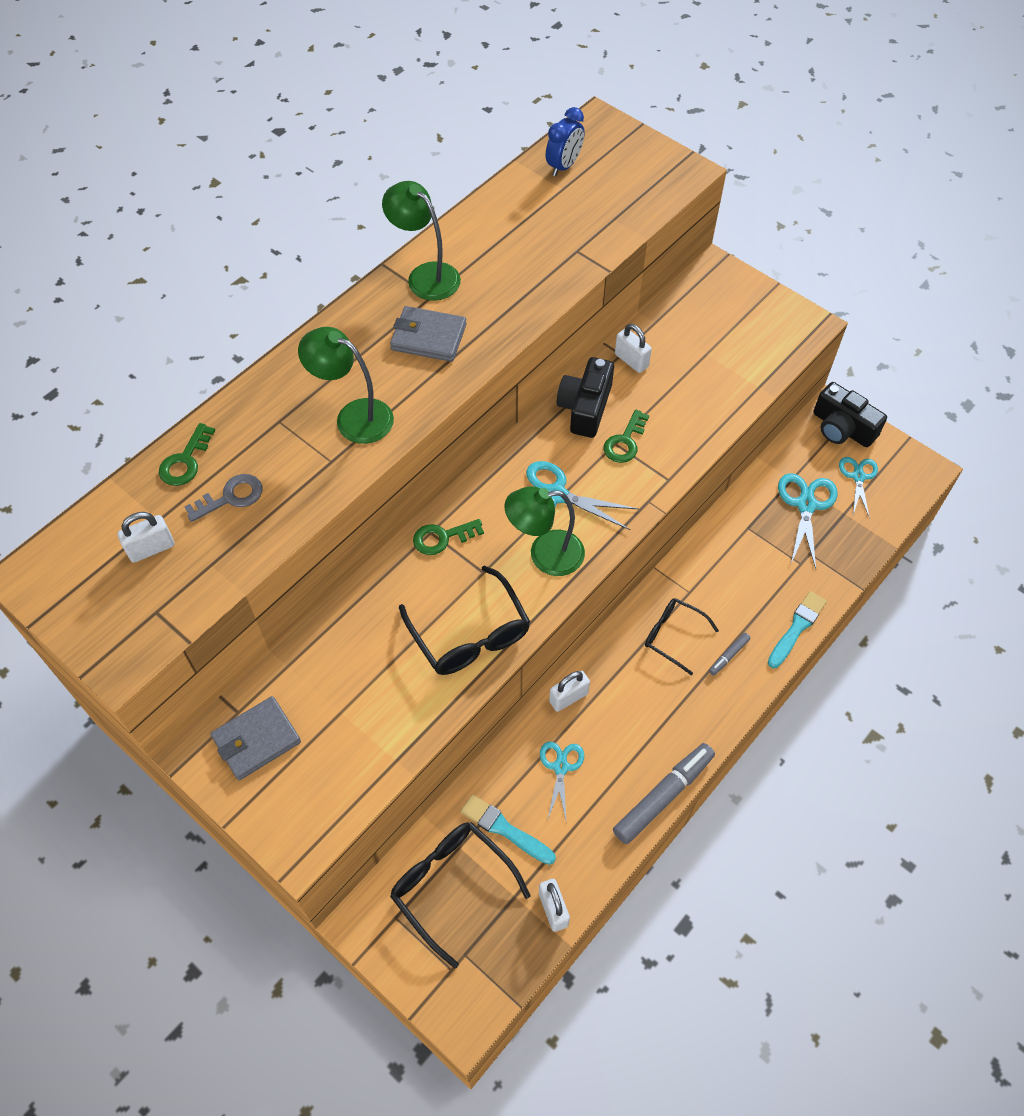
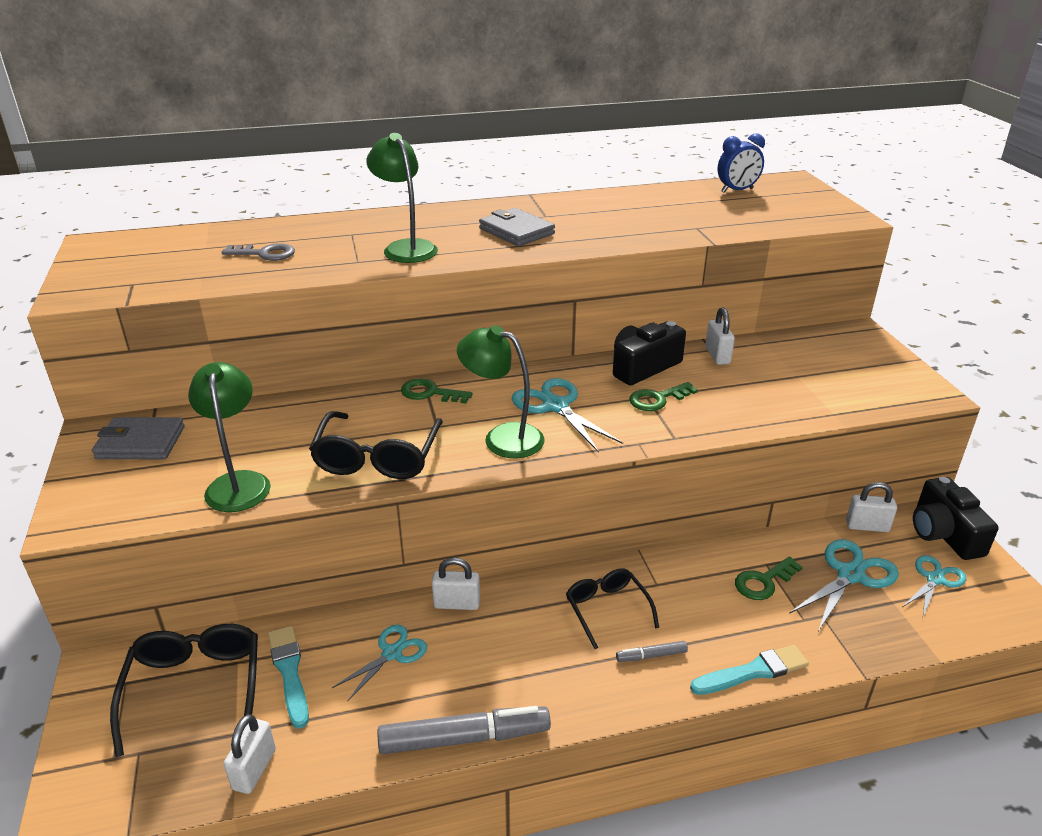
camera: 35 degrees right, 25 degrees down
white padlock [117,512,175,563] -> white padlock moved to [846,482,897,532]
green key [159,423,215,486] -> green key moved to [735,557,803,600]
green lamp [382,181,461,301] -> green lamp moved to [188,362,271,512]

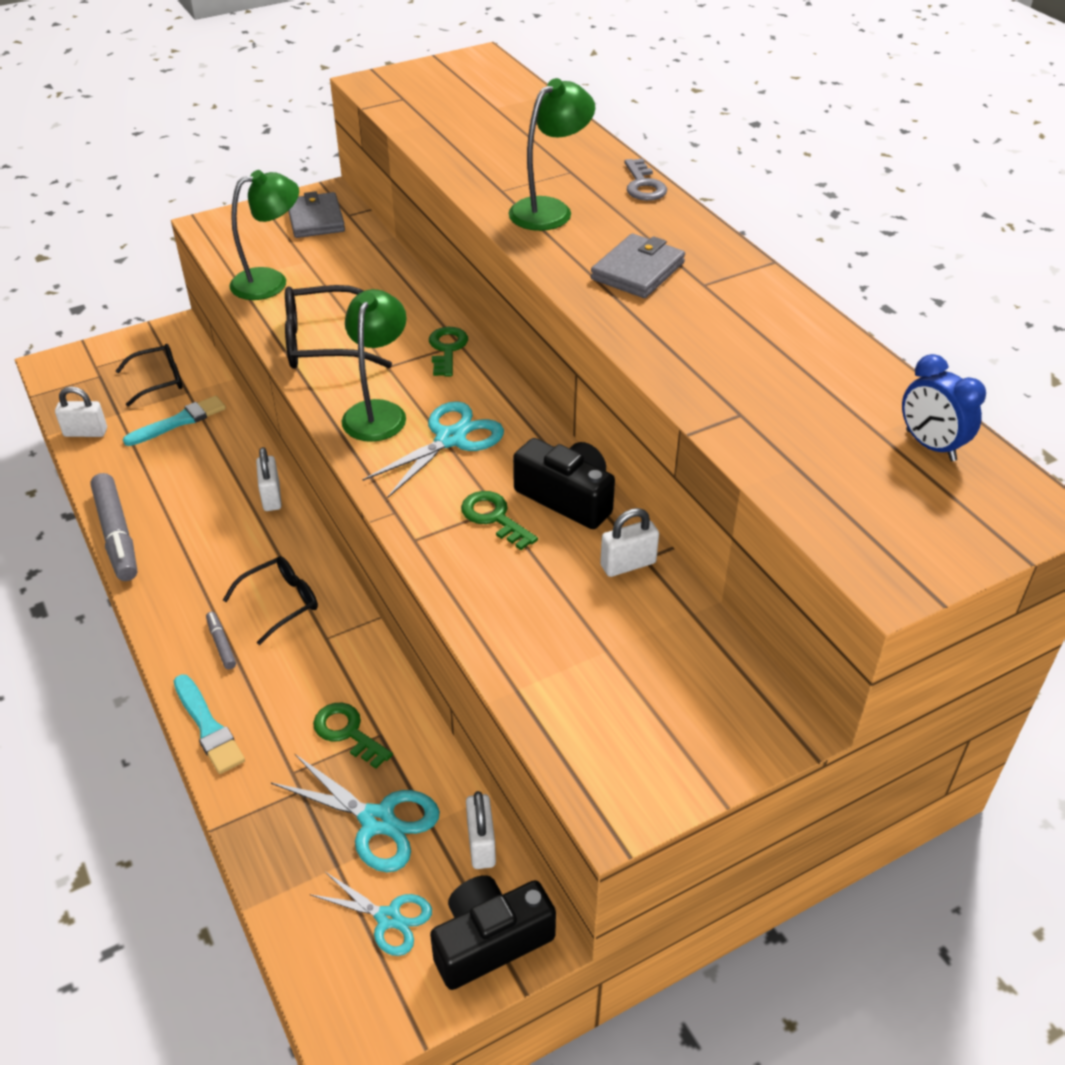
camera: 75 degrees right, 10 degrees up
black glasses [110,624,258,757] -> black glasses [116,344,182,406], size x0.65
grey key [222,243,295,261] -> grey key moved to [624,158,667,201]
turquoise scissors [332,625,427,702] -> none

